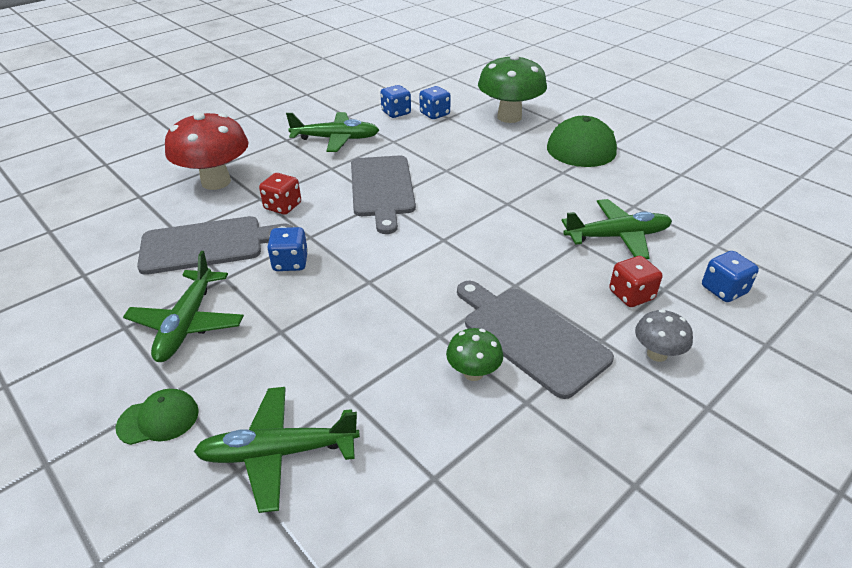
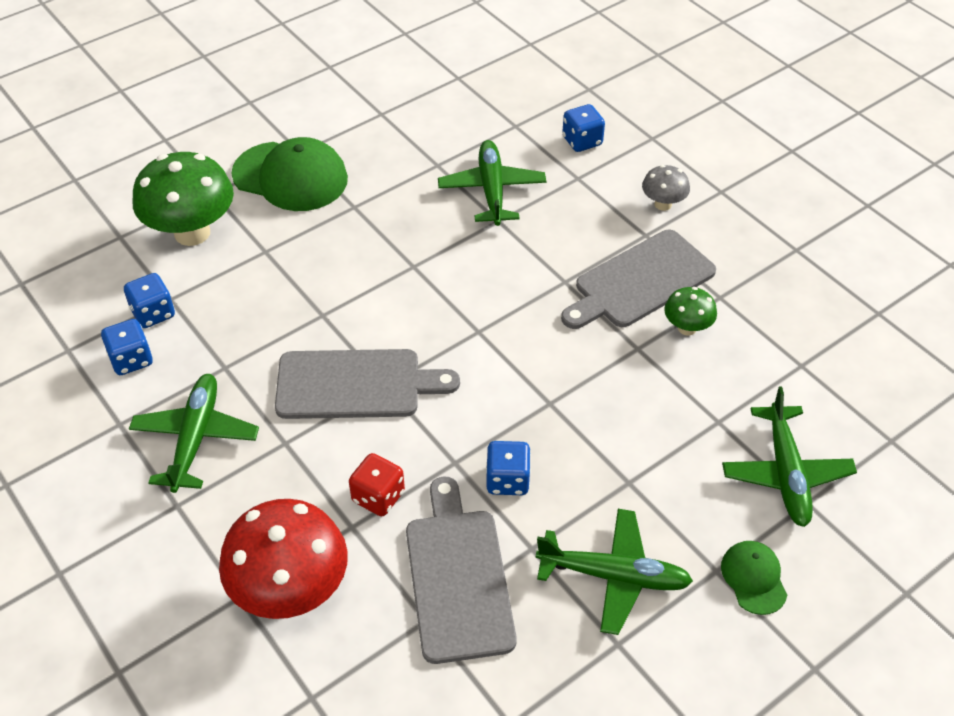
camera: 85 degrees left, 10 degrees up
red dice [609,256,662,307] -> none

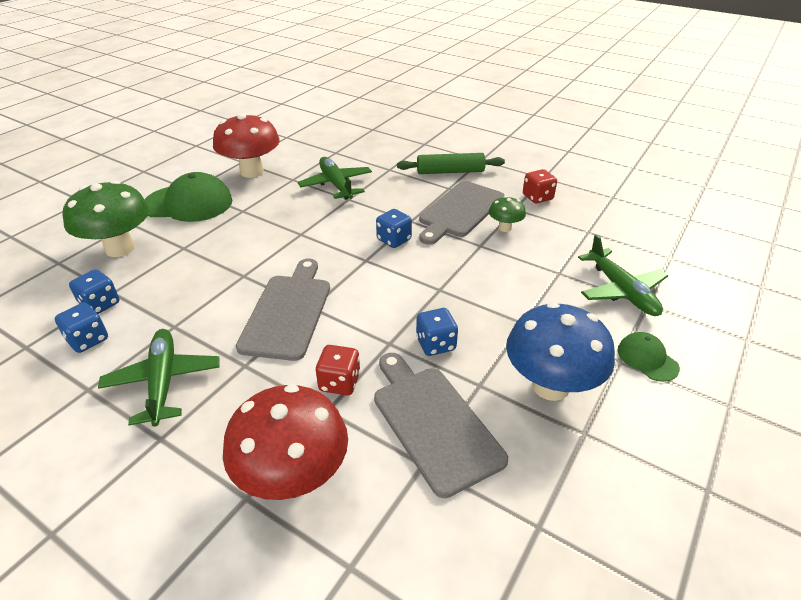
camera: 20 degrees left, 10 degrees down
grey cutting board [275,349,460,419] -> grey cutting board turned 60 degrees counterclockwise [236,259,330,361]
green plane [535,509,693,635] -> blue mushroom [506,302,615,401]
blue dice [562,104,605,152] -> blue dice moved to [376,209,412,248]
grey mushroom [642,165,690,211] -> green rolling pin [397,153,505,174]
none -> red mushroom [213,113,280,178]
none -> red dice [523,169,557,203]

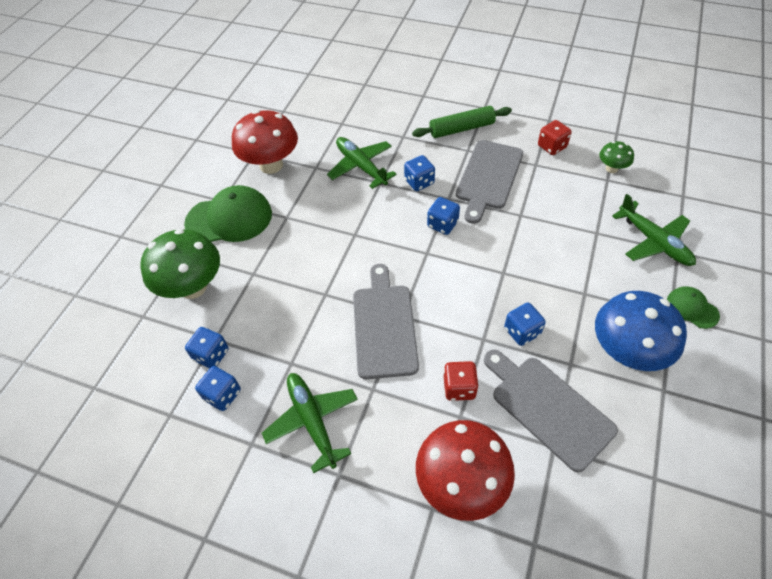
camera: 10 degrees left, 15 degrees up
green mushroom [489,196,526,232] -> green mushroom moved to [599,141,634,173]
none -> blue dice [404,155,435,191]

